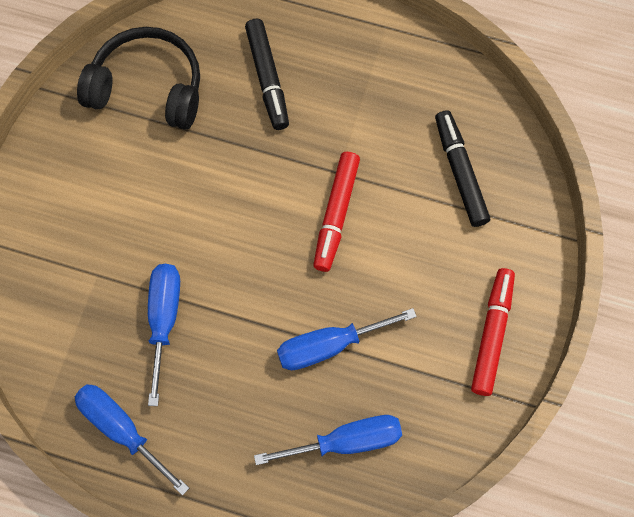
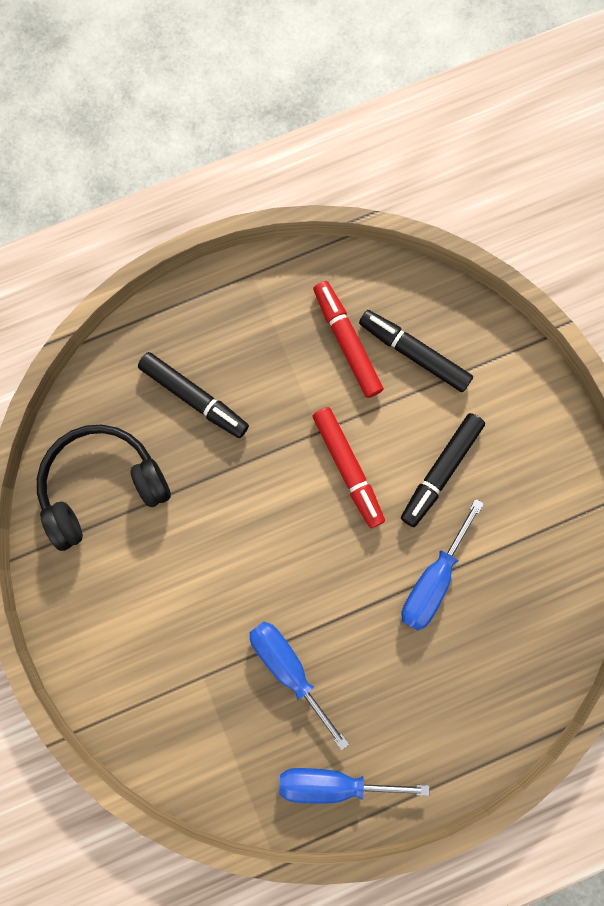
camera: 40 degrees left, 10 degrees up
blue screwdriver [254,415,402,465] -> none
red marker [471,268,515,396] -> red marker moved to [313,281,384,398]
none -> black marker [401,413,485,527]

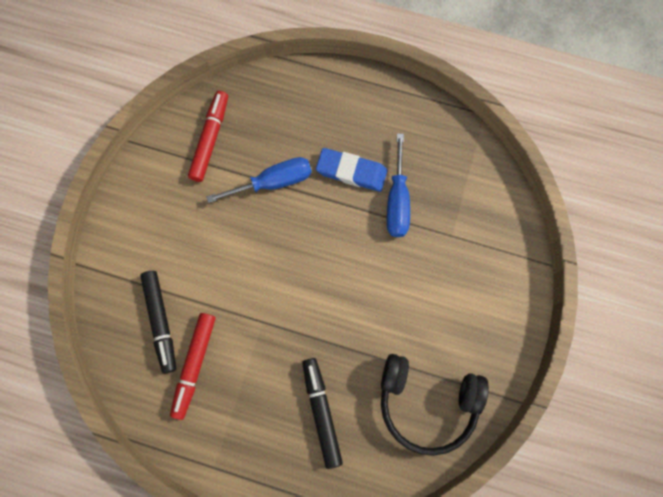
camera: 140 degrees left, 5 degrees down
blue screwdriver [279,768,429,804] -> none
red marker [312,407,385,528] -> red marker moved to [188,91,228,182]
black marker [401,413,485,527] -> none
none -> blue eraser [316,148,387,192]

